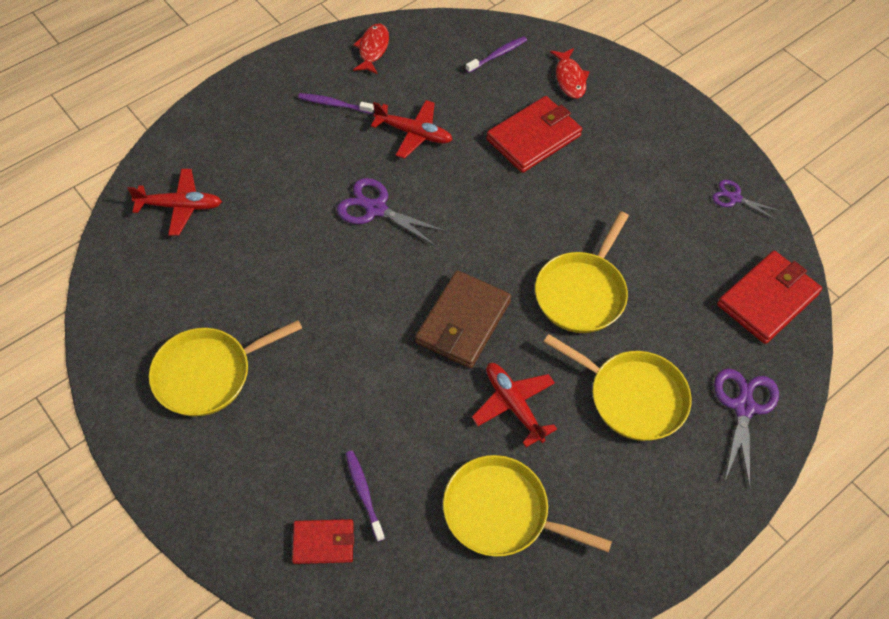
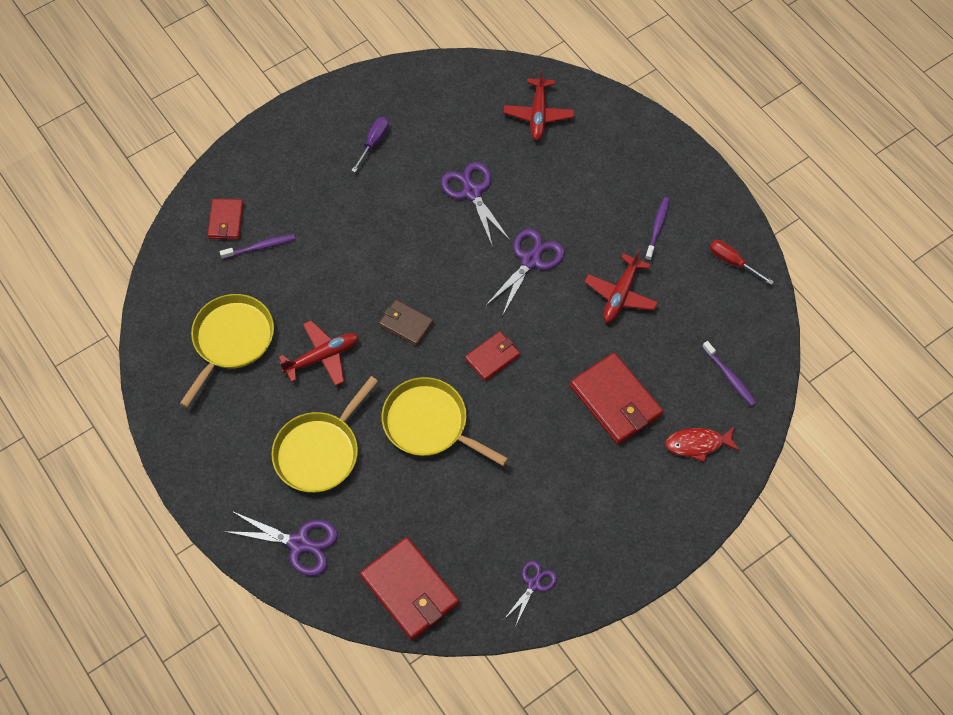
camera: 95 degrees right, 5 degrees up
yellow pan [149,320,302,416] -> purple screwdriver [351,117,389,172]
red fish [353,24,389,75] -> red screwdriver [710,240,774,285]
brown wallet [415,270,511,368] -> brown wallet [379,299,434,346], size x0.58
none -> purple scissors [441,162,510,247]
none -> red wallet [465,331,520,381]

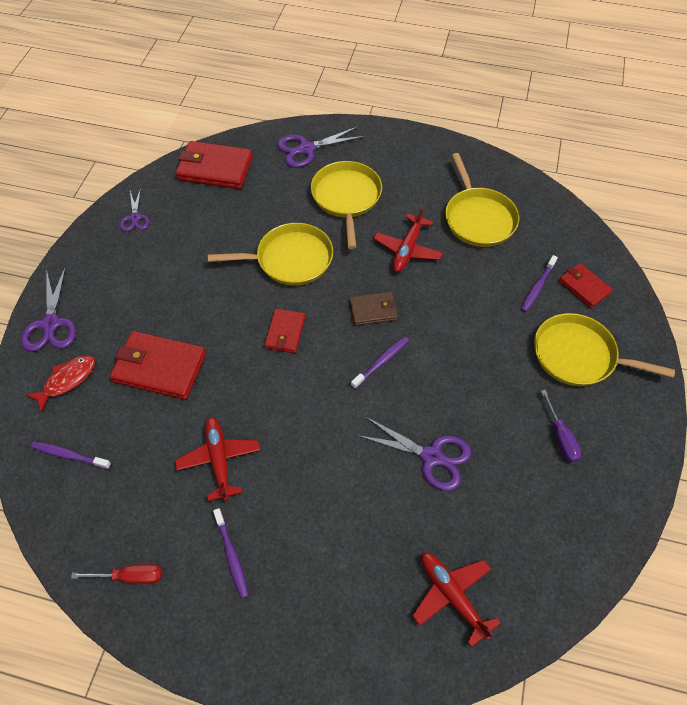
camera: 140 degrees right, 5 degrees down
purple scissors [485,229,565,316] -> purple scissors moved to [21,266,76,352]
none -> purple toothbrush [351,336,409,389]
none -> yellow pan [534,313,675,386]

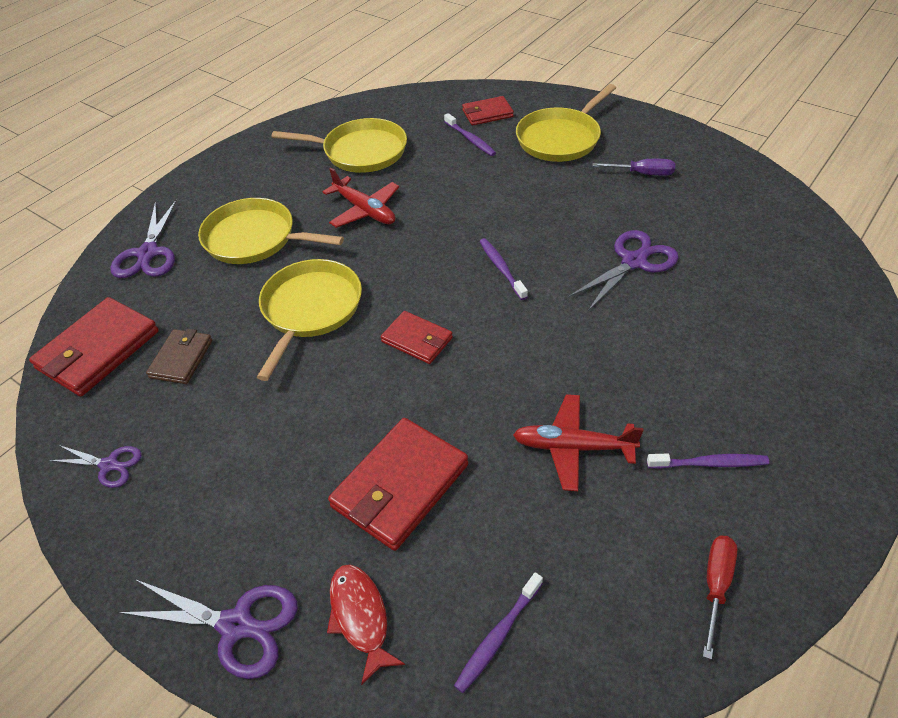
camera: 65 degrees left, 10 degrees down
brown wallet [349,292,398,326] -> brown wallet moved to [146,329,212,384]
red plane [412,552,500,647] -> none

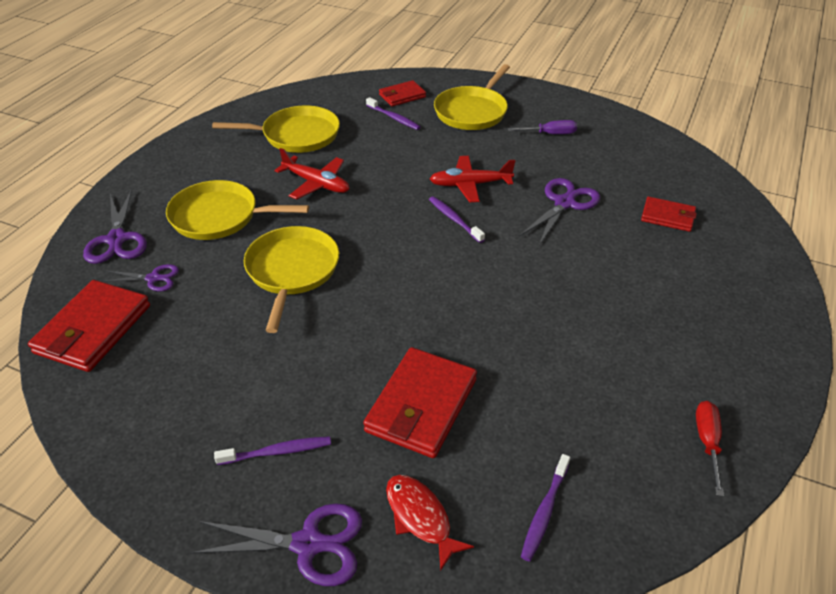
camera: 15 degrees left, 5 degrees down
purple scissors [49,445,142,488] -> purple scissors moved to [101,264,179,291]
brown wallet [146,329,212,384] -> none
red wallet [381,311,453,364] -> red wallet moved to [641,197,697,232]
red plane [513,394,644,491] -> red plane moved to [430,156,515,202]
purple toothbrush [647,453,769,469] -> purple toothbrush moved to [214,436,331,465]

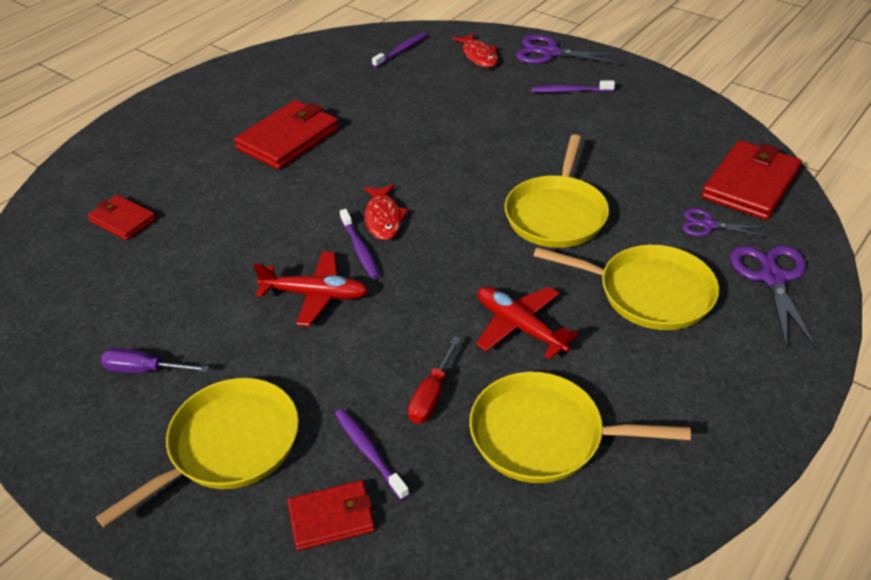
camera: 165 degrees left, 0 degrees up
red wallet [363,347,477,458] -> red wallet moved to [234,100,339,170]
purple scissors [519,178,600,245] -> none
red screwdriver [696,401,724,496] -> red screwdriver moved to [408,337,460,424]
none -> red fish [364,184,409,240]

